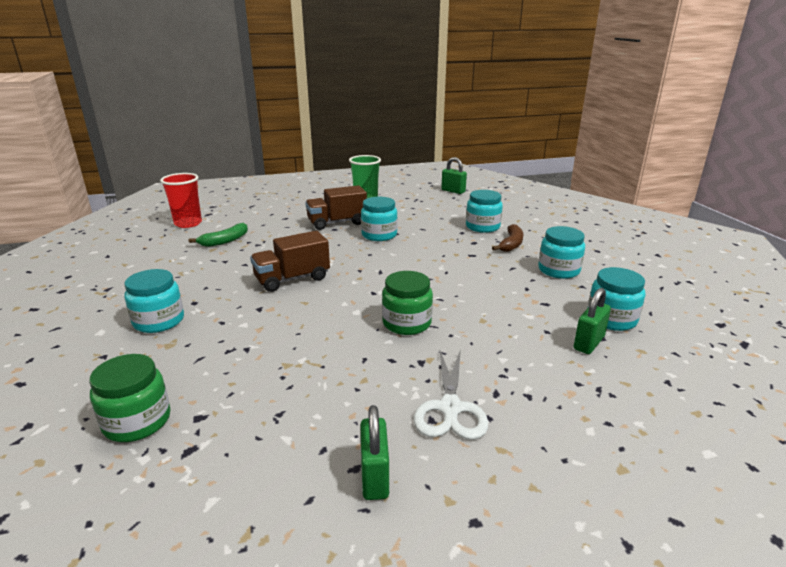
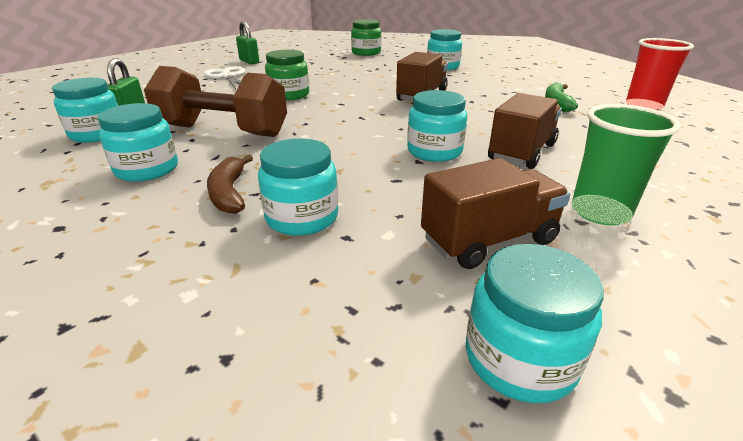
camera: 145 degrees right, 5 degrees up
green padlock [441,157,467,194] -> turquoise jar [466,244,604,403]
none -> brown dumbbell [144,66,287,137]
none -> brown truck [421,158,570,269]

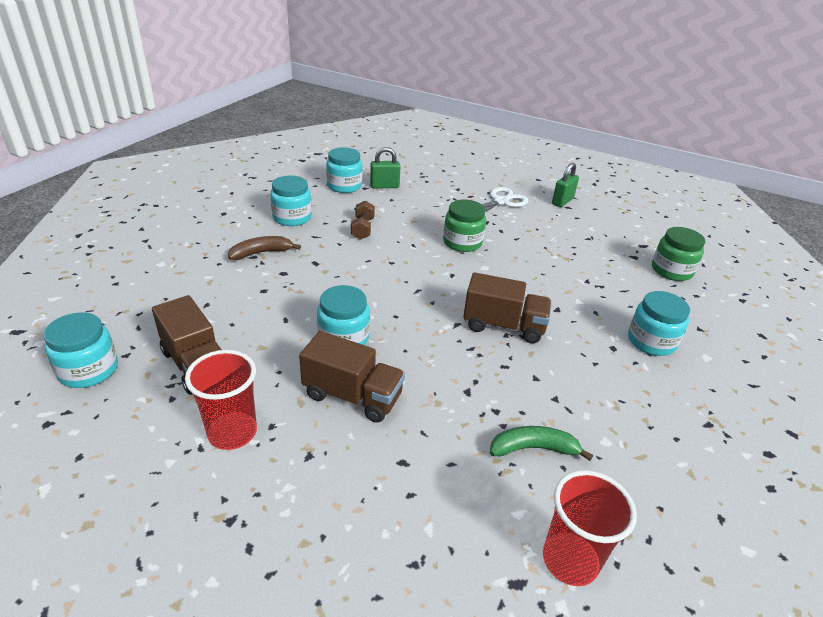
camera: 75 degrees right, 5 degrees up
brown dumbbell [144,66,287,137] -> brown dumbbell [351,201,375,240], size x0.46
turquoise jar [258,139,338,236] -> none
green cup [571,104,681,225] -> red cup [185,350,257,450]

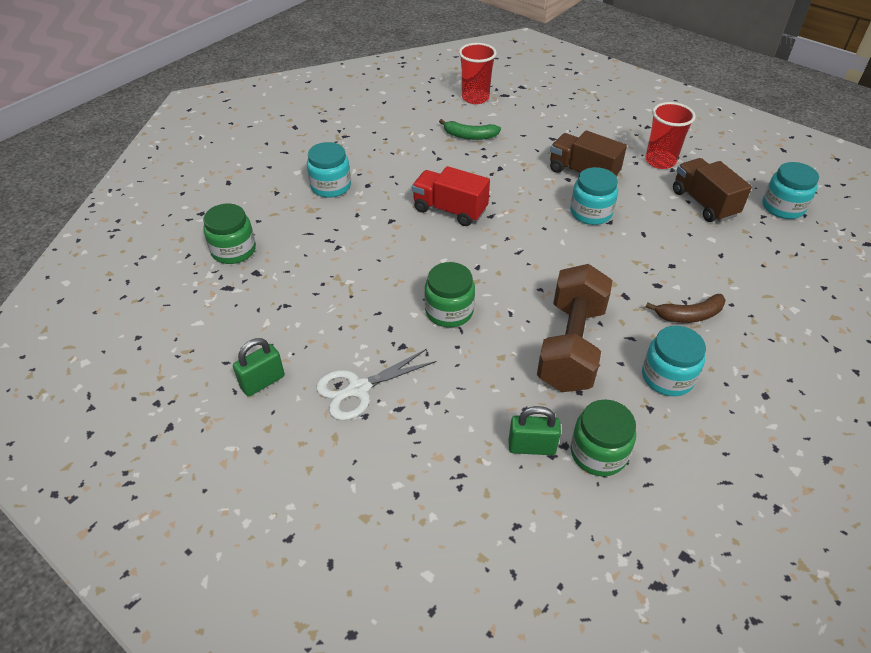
camera: 165 degrees left, 10 degrees up
turquoise jar [326,147,362,193] -> green jar [570,399,636,476]
brown dumbbell [351,201,375,240] -> brown dumbbell [537,264,613,392], size x2.19
brown truck [463,272,552,343] -> red truck [412,166,490,226]

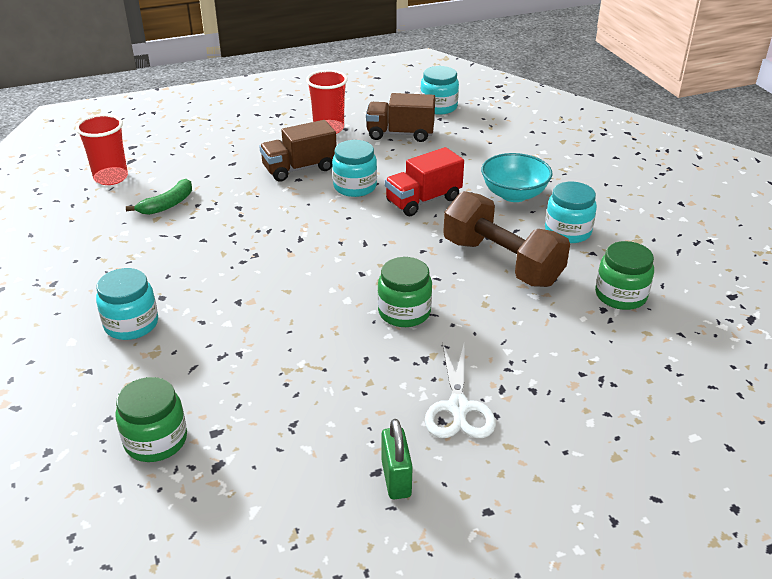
camera: 60 degrees left, 10 degrees down
red truck [412,166,490,226] -> red truck moved to [385,147,464,216]
green padlock [509,406,561,455] -> none
brown banana [646,294,726,323] -> turquoise bowl [481,153,553,202]

